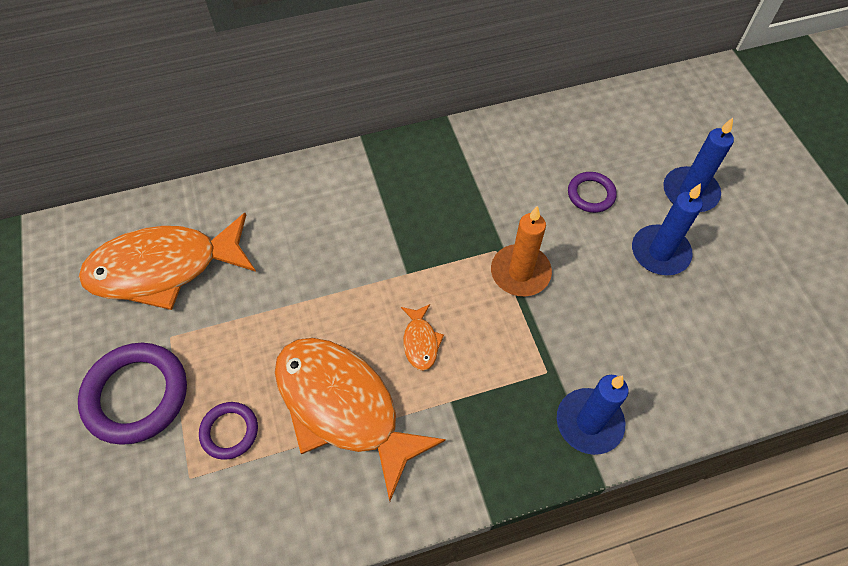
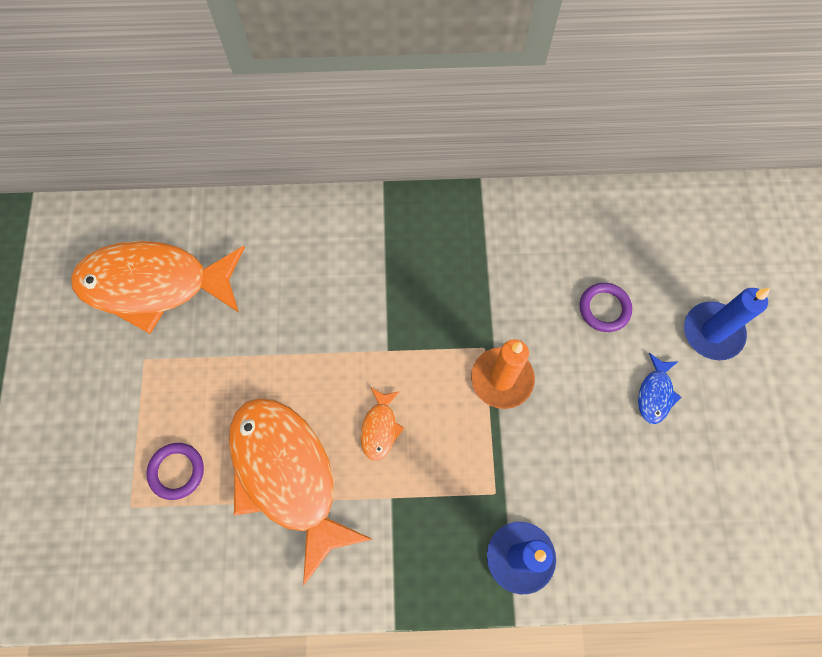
camera: 15 degrees right, 10 degrees up
purple ring [78,343,187,445] -> none
blue candle [632,183,703,275] -> blue fish [638,353,681,424]

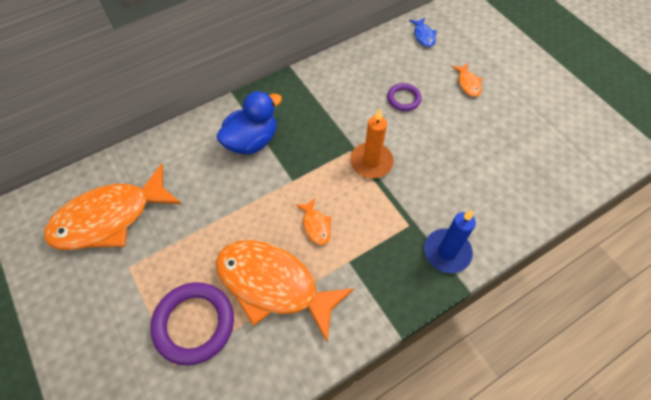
camera: 30 degrees left, 10 degrees down
purple ring [146,443,204,500] -> purple ring [150,282,234,366], size x1.84
blue fish [638,353,681,424] -> blue fish moved to [409,18,437,47]
blue candle [684,288,770,360] -> orange fish [452,63,482,97]
none -> blue duck [216,91,282,155]

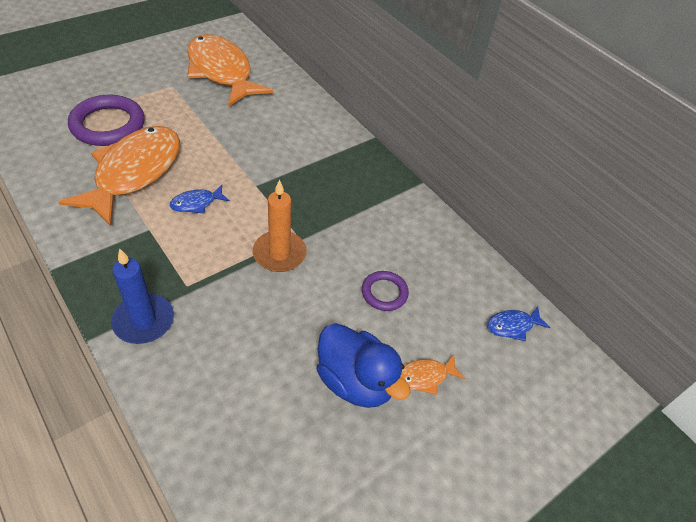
camera: 80 degrees right, 10 degrees down
blue duck [216,91,282,155] -> blue duck moved to [317,323,410,408]
orange fish [296,198,331,245] -> blue fish [170,185,230,214]

